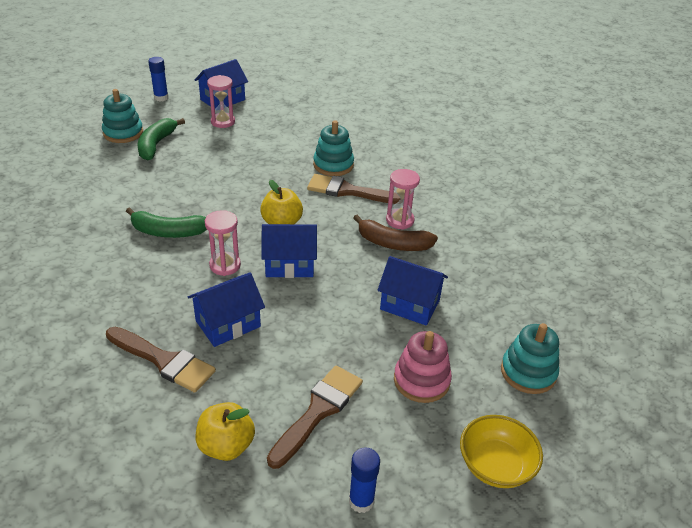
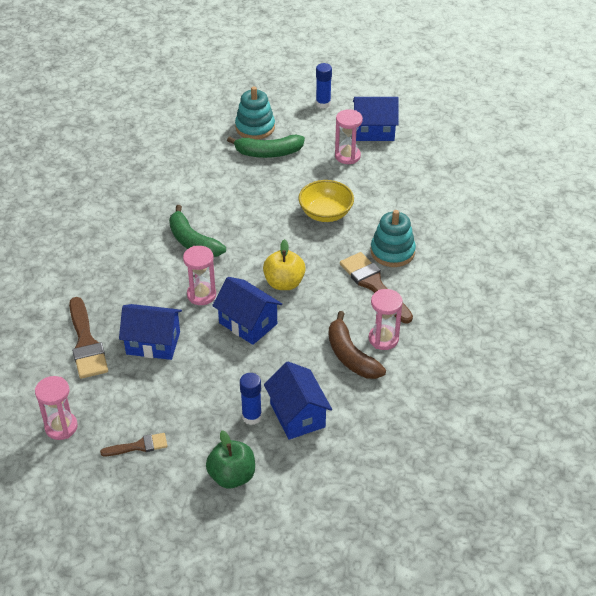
camera: 45 degrees right, 5 degrees up
green banana [138,118,185,161] -> green banana turned 150 degrees counterclockwise [227,135,305,158]
yellow apple [196,402,255,461] -> pink hourglass [35,376,78,440]
brown brush [267,365,363,469] -> brown brush [100,433,168,456], size x0.56
blue glue stick [349,448,380,513] -> blue glue stick moved to [240,373,262,425]
pink stacking toy [394,331,452,403] -> green apple [206,430,255,489]
yellow bowl [460,415,543,488] -> yellow bowl moved to [298,180,354,222]
turquoise stacking toy [501,323,559,394] -> none

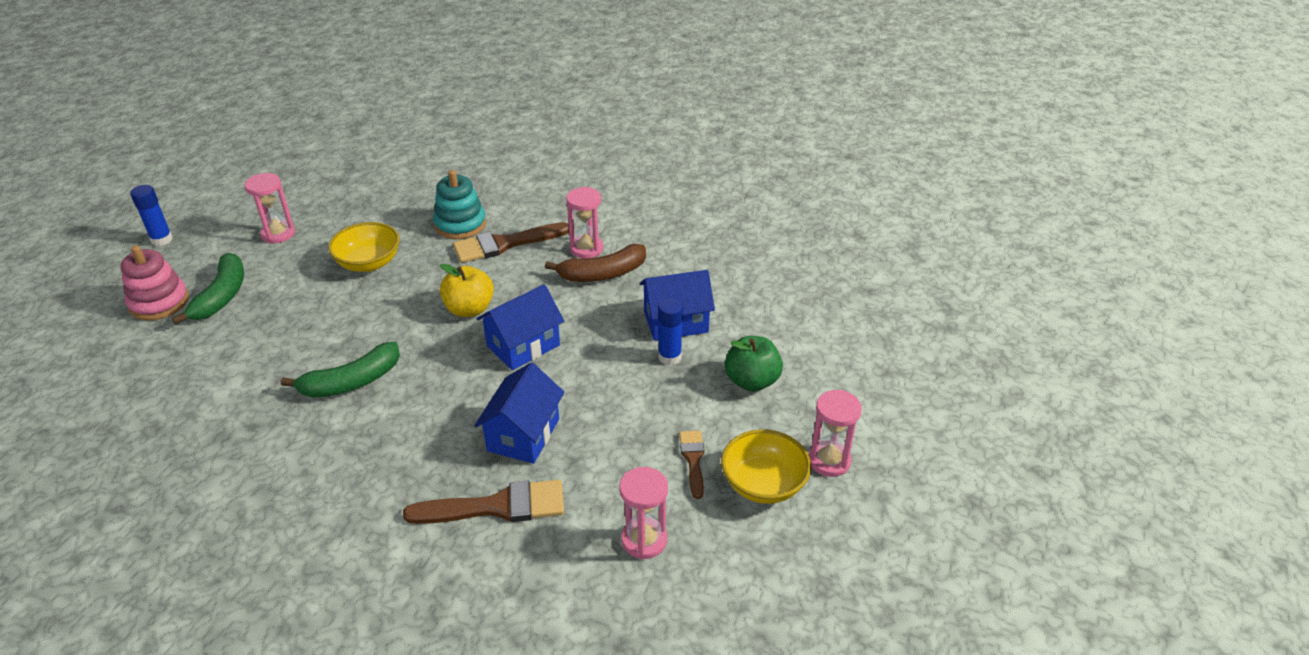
camera: 80 degrees left, 5 degrees down
pink hourglass [183,246,216,305] -> pink hourglass moved to [809,390,862,477]
turquoise stacking toy [235,86,275,140] -> pink stacking toy [121,245,189,320]
blue house [353,97,399,141] -> none
none -> yellow bowl [721,429,811,504]

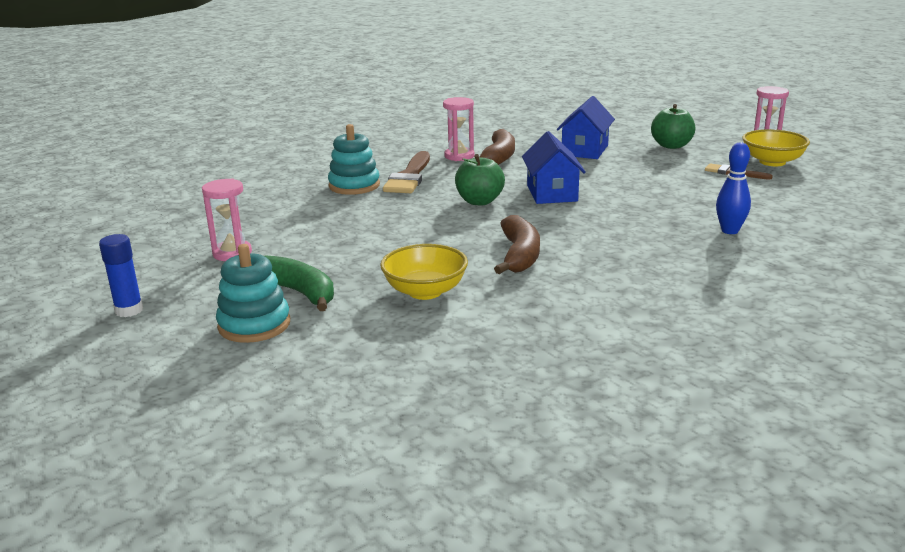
camera: 55 degrees left, 15 degrees down
pink stacking toy [121,245,189,320] -> turquoise stacking toy [216,244,290,343]
green banana [281,342,400,398] -> brown banana [494,215,540,274]
yellow bowl [328,222,400,272] -> yellow bowl moved to [380,244,468,300]
brown brush [403,480,564,524] -> blue bowling pin [716,142,751,234]
yellow apple [440,264,494,317] -> green apple [455,154,505,205]
blue house [474,362,565,464] -> none
pink hourglass [620,467,668,559] -> none
blue glue stick [658,298,683,365] -> none

